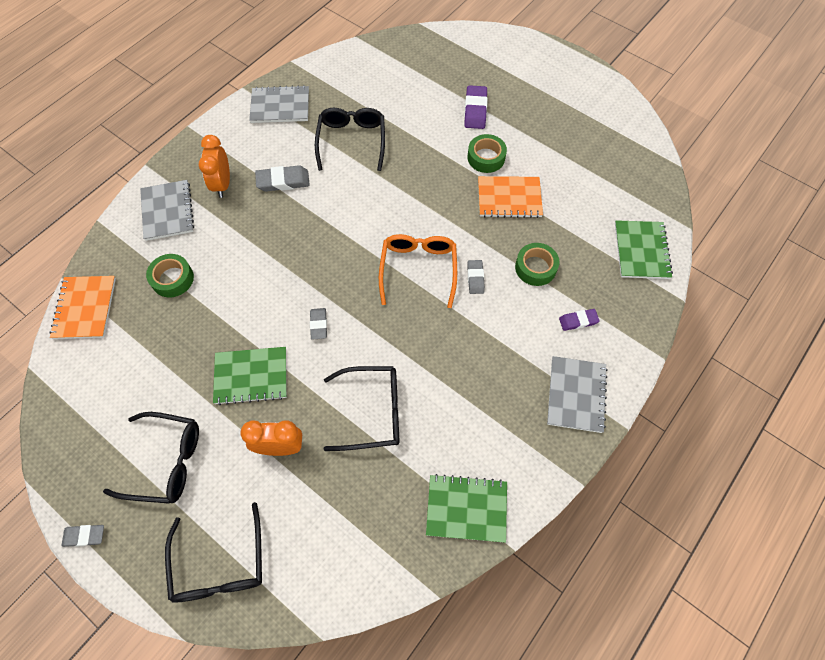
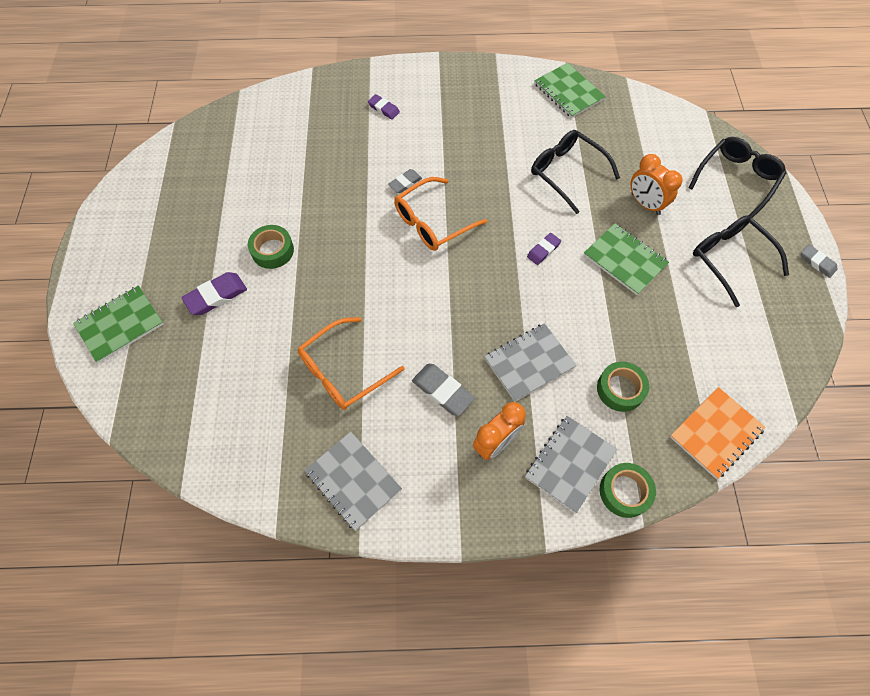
camera: 130 degrees left, 0 degrees up
grey eraser [310,308,327,340] -> purple eraser [527,233,561,265]
black glasses [315,108,385,171] -> orange glasses [298,317,404,410]
orange notebook [478,176,543,218] -> none
green tape [515,243,559,286] -> green tape moved to [600,463,656,518]
grey notebook [547,356,608,433] -> grey notebook moved to [484,323,576,402]
green notebook [615,220,673,279] -> green notebook moved to [73,286,164,363]

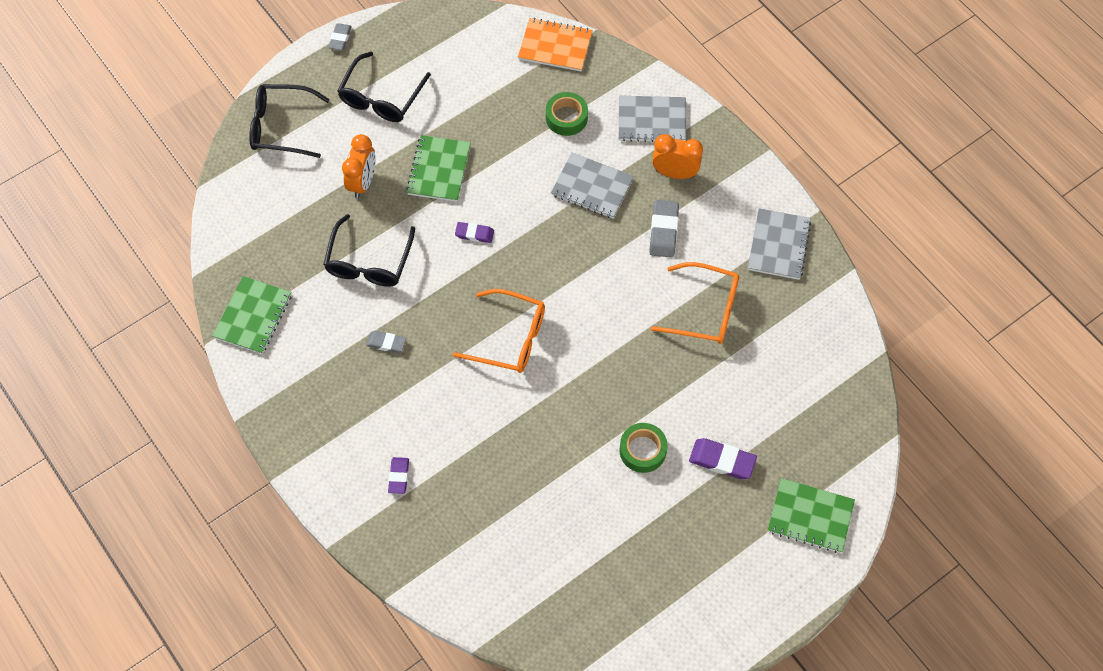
camera: 125 degrees left, 0 degrees up
grey eraser [388,169,422,193] -> grey eraser moved to [366,331,406,353]
green tape [600,463,656,518] -> none

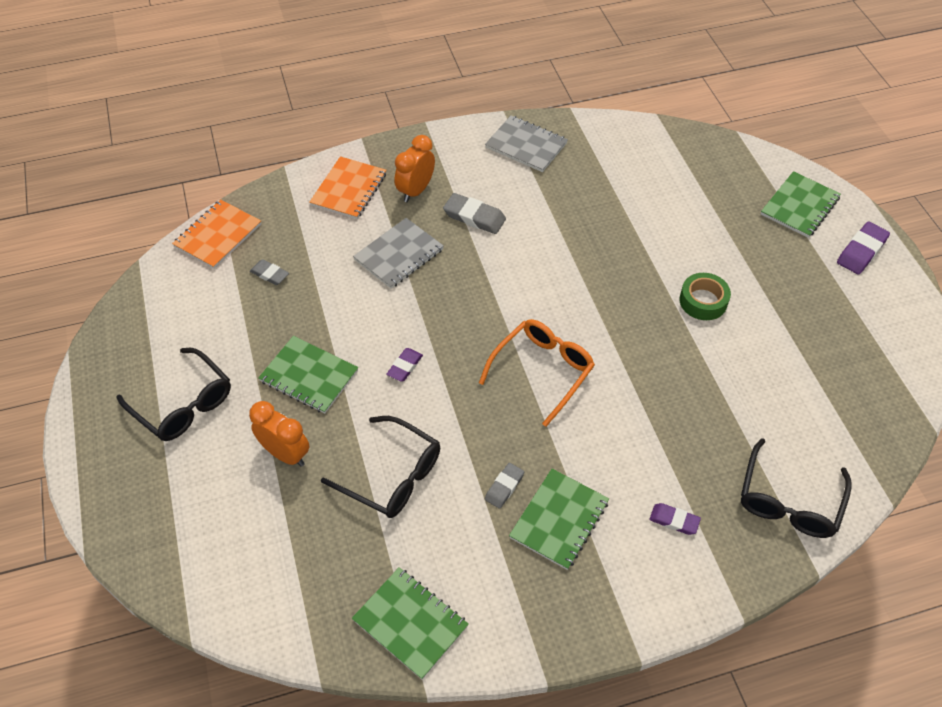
camera: 70 degrees left, 10 degrees down
black glasses [249,84,330,158] -> black glasses moved to [741,438,852,538]
grey eraser [328,23,352,50] -> grey eraser moved to [250,259,289,285]
green tape [546,92,588,136] -> none
grey notebook [619,96,686,142] -> orange notebook [309,156,387,219]
orange glasses [651,262,739,344] -> none
purple eraser [689,438,757,479] -> purple eraser moved to [837,222,890,275]
none -> green notebook [509,469,609,570]

